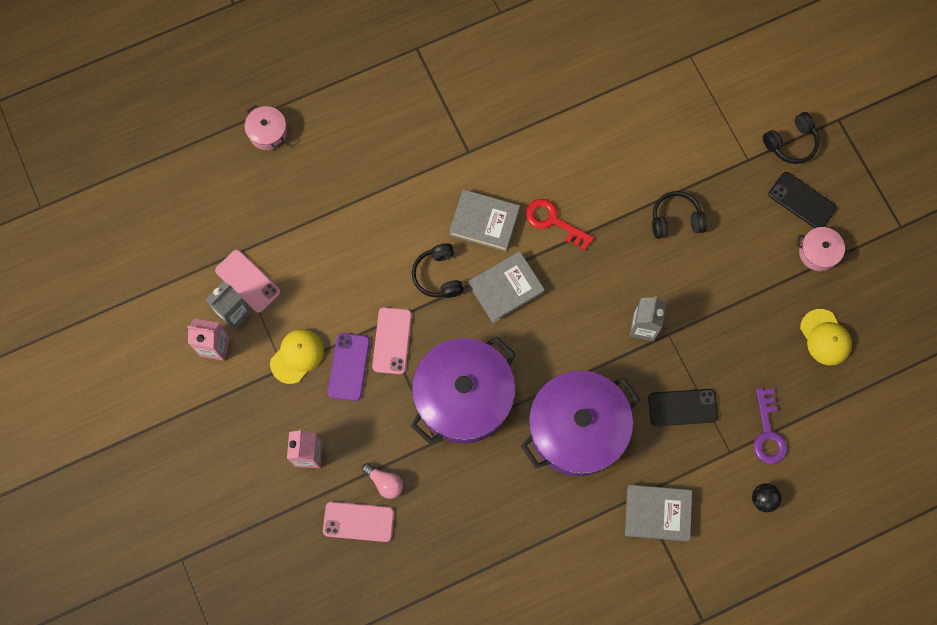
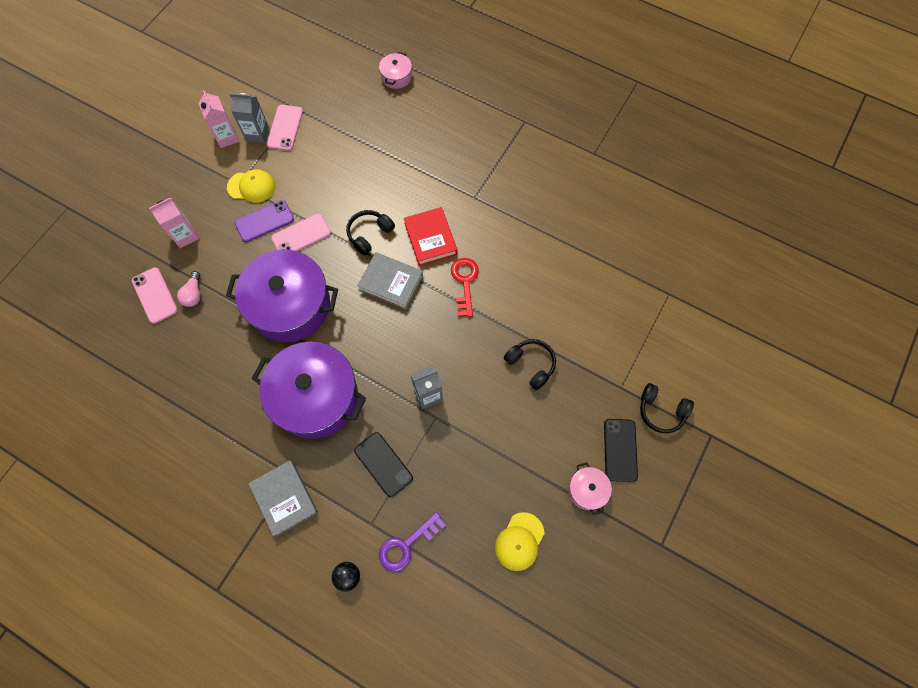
camera: 55 degrees right, 5 degrees down
grey book [449,189,520,252] -> red book [404,207,458,266]

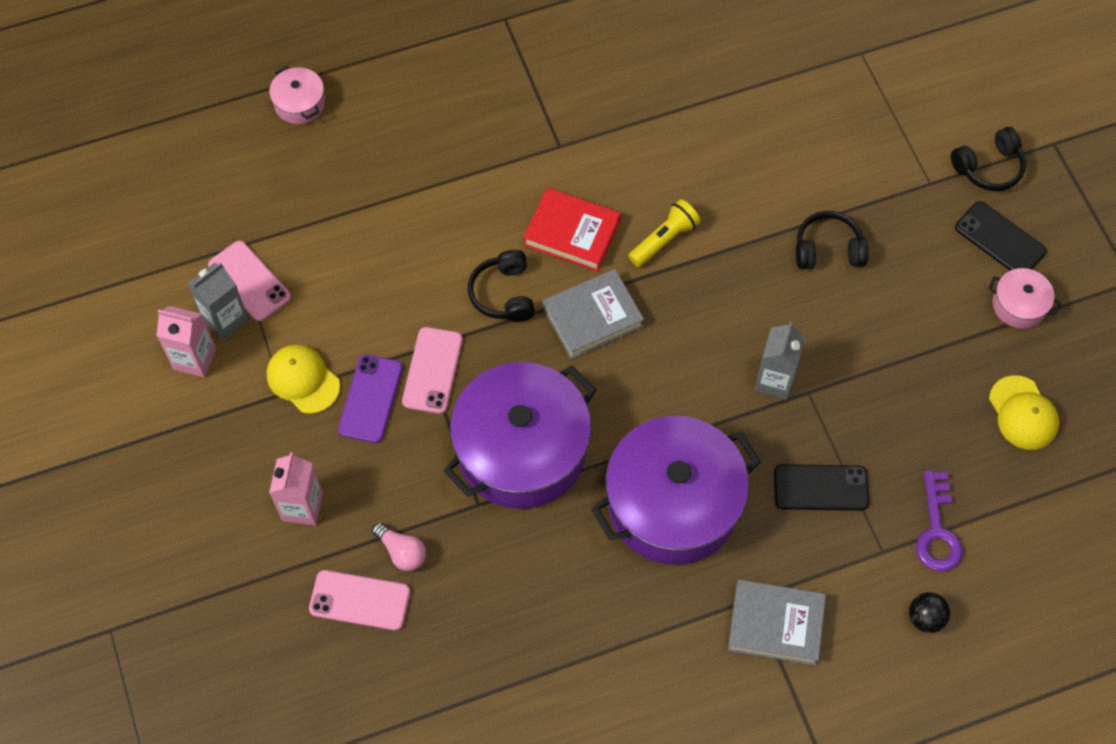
camera: 50 degrees left, 5 degrees down
yellow cap [227,169,275,203] -> yellow cap turned 90 degrees counterclockwise [267,345,340,414]
red key [451,258,479,317] -> yellow flashlight [628,199,701,267]

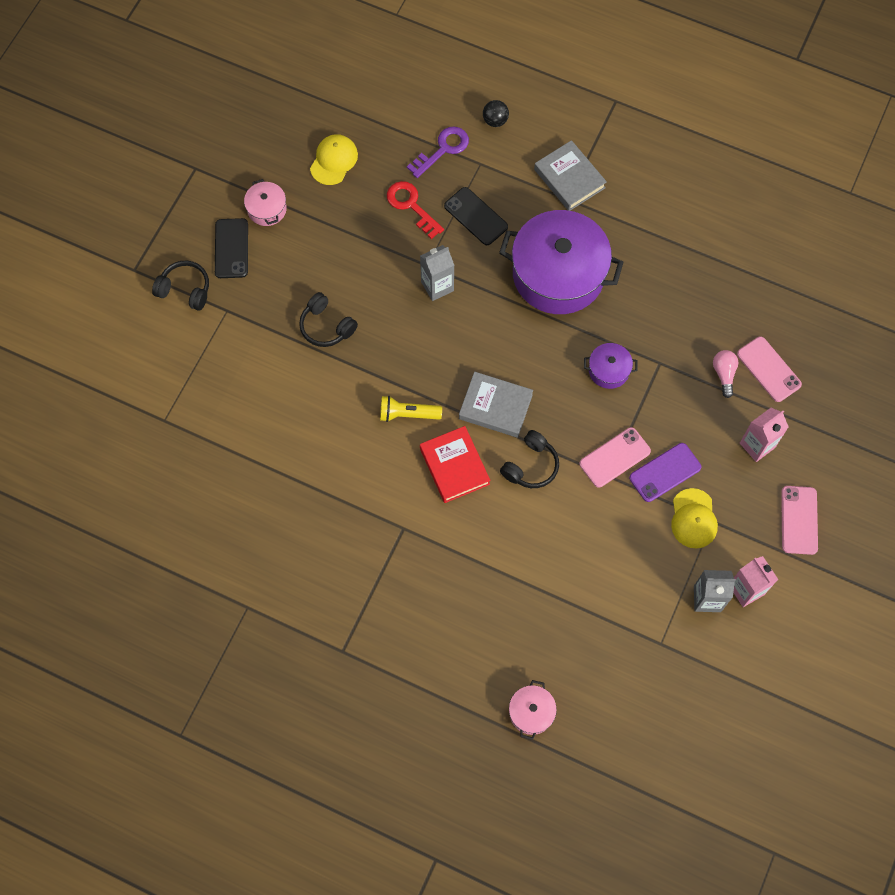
camera: 135 degrees left, 5 degrees up
pink phone [208,241,291,321] -> pink phone moved to [781,486,818,555]
purple pot [444,362,596,509] -> purple pot [584,343,638,389], size x0.43
none -> red key [387,181,444,239]

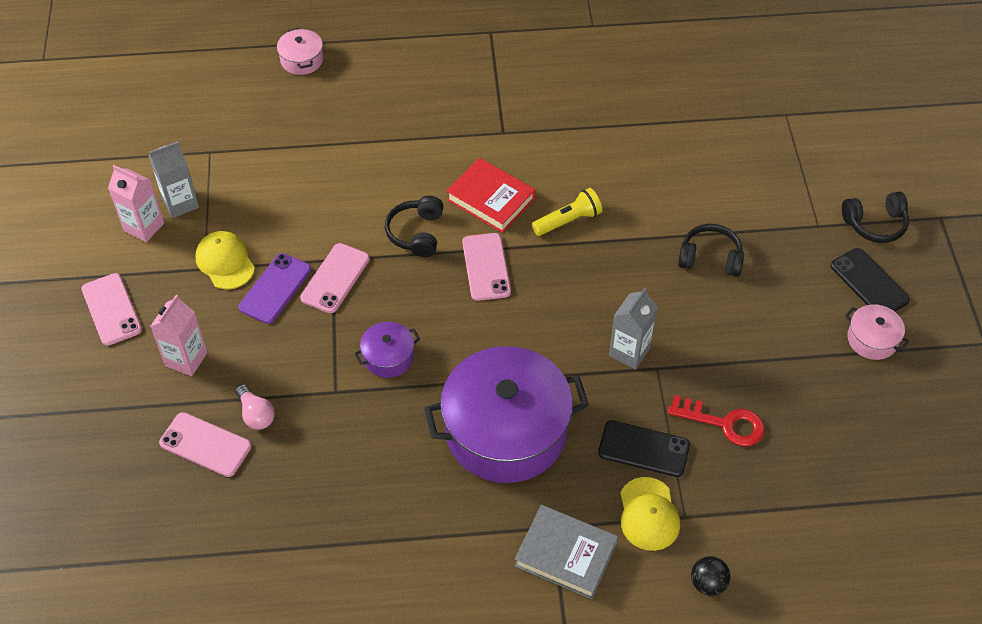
camera: 150 degrees right, 15 degrees down
yellow cap [310,134,358,185] -> yellow cap moved to [620,477,680,551]
purple key [407,127,469,178] -> none
grey book [459,372,533,438] -> pink phone [462,233,511,301]

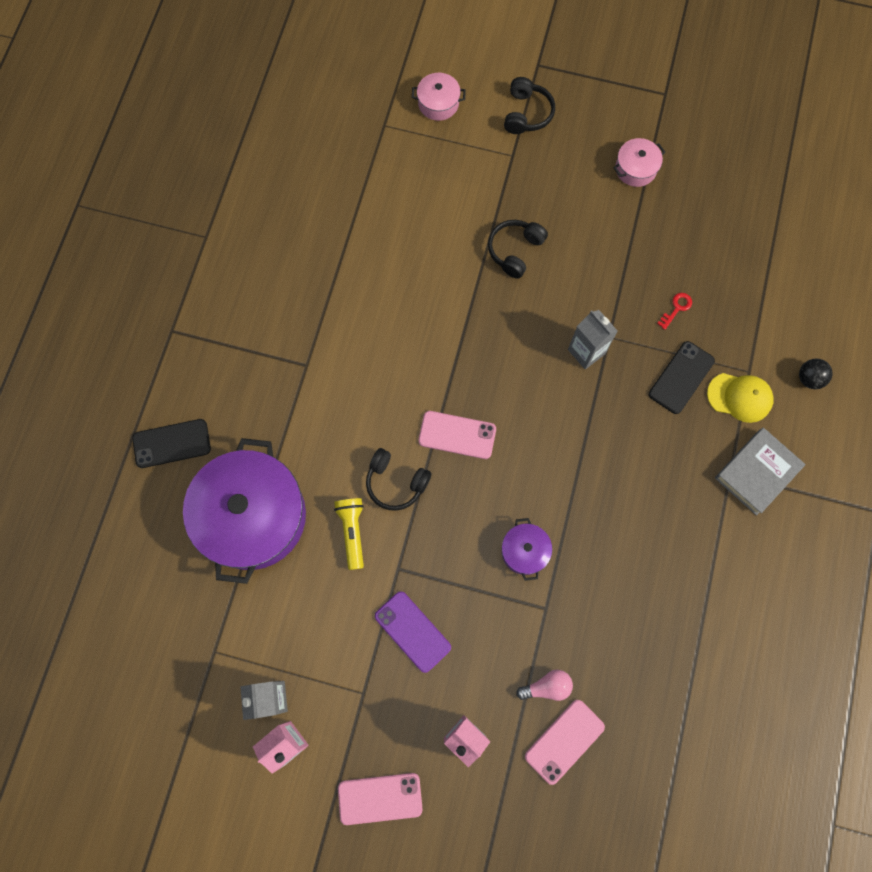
camera: 70 degrees left, 20 degrees up
yellow cap [195,231,255,289] -> none
pink pot [277,28,323,75] -> pink pot moved to [412,73,466,121]
pink phone [300,243,370,313] -> none
purple pot [424,346,589,483] -> purple pot moved to [183,438,306,584]
red book [446,158,535,233] -> none
yellow flashlight [532,188,602,236] -> yellow flashlight moved to [334,498,364,570]
red key [668,395,765,446] -> red key [657,293,692,330], size x0.56
black phone [831,248,910,312] -> black phone moved to [132,419,211,468]

